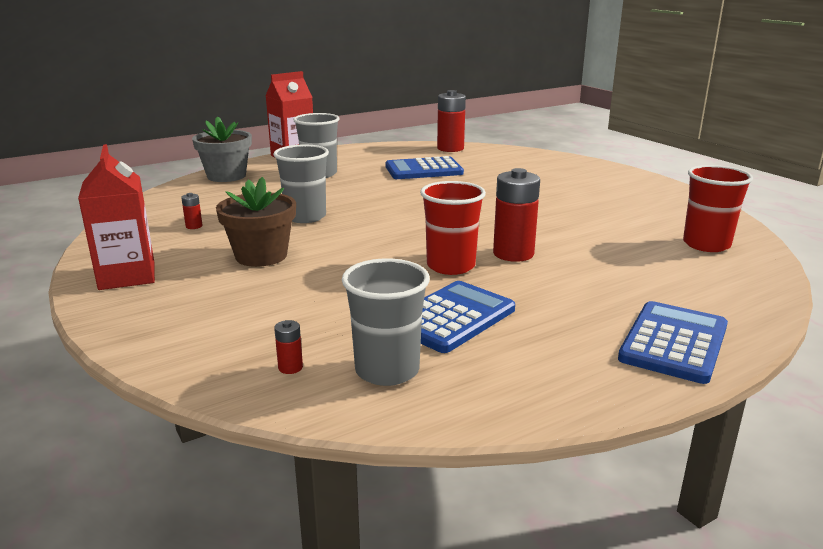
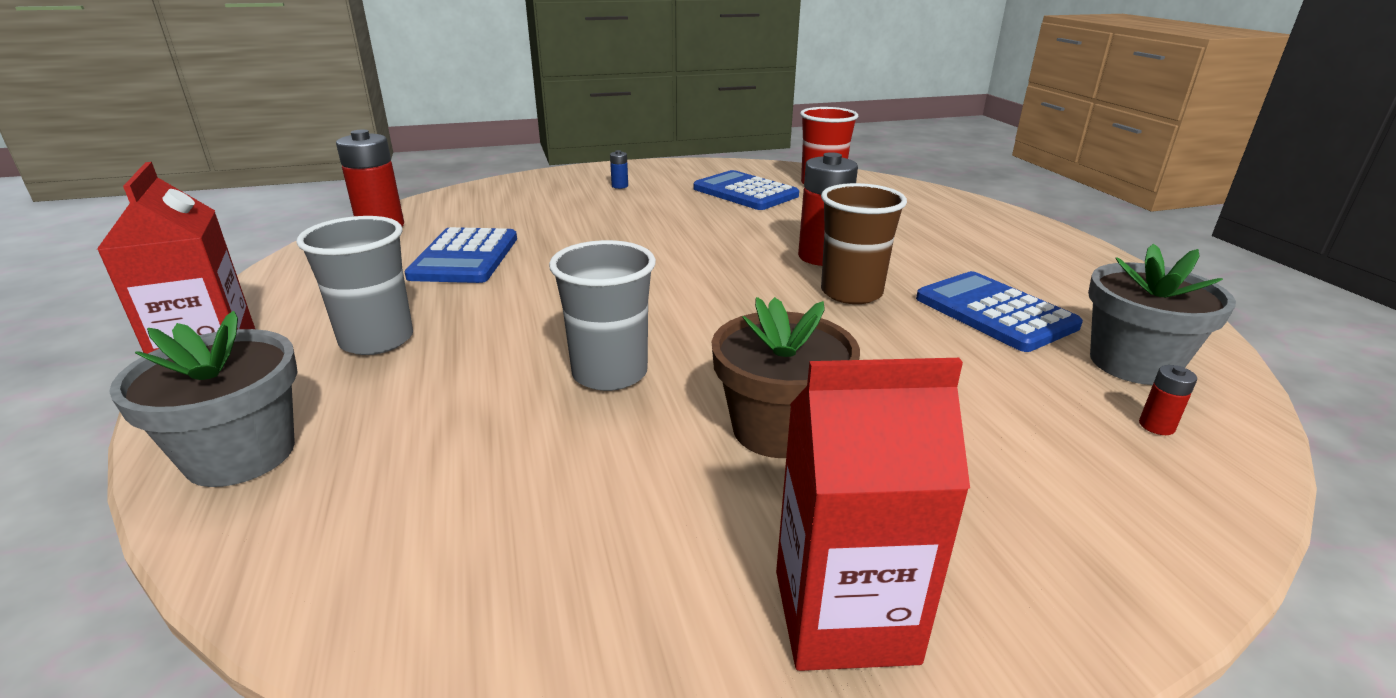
camera: 75 degrees left, 5 degrees up
red battery [181,193,202,229] -> none
grey cup [342,258,430,386] -> grey flower pot [1088,244,1236,385]
red cup [420,181,486,275] -> brown cup [821,183,907,304]
blue calculator [618,301,728,384] -> blue calculator moved to [693,170,799,210]
none -> blue battery [610,150,628,189]

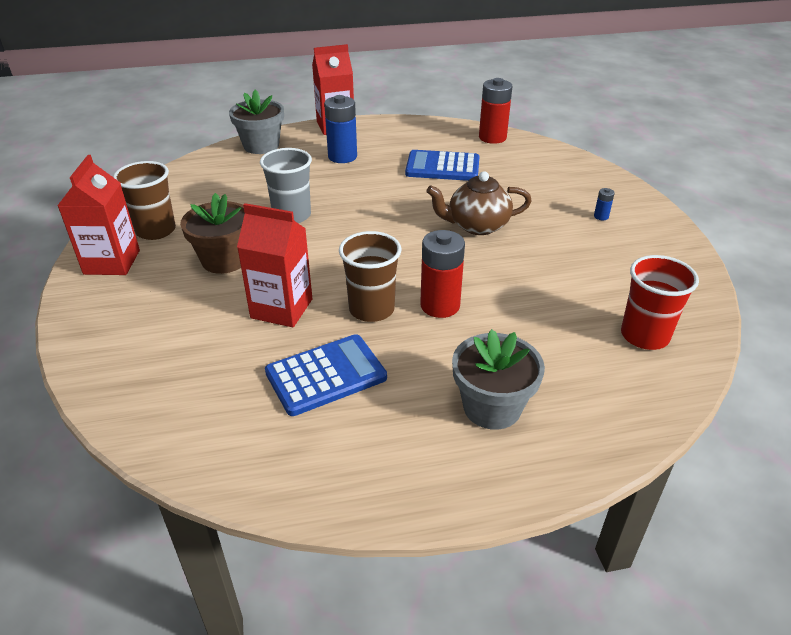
camera: 95 degrees right, 10 degrees up
grey cup [296,216,413,355] -> blue battery [324,95,357,163]
blue calculator [693,170,799,210] -> none
grey flower pot [1088,244,1236,385] -> grey flower pot moved to [452,329,545,430]
red battery [1139,365,1197,435] -> none
none -> brown cup [113,161,176,240]
none -> red carton [237,203,312,327]
none -> brown teapot [426,171,532,235]

